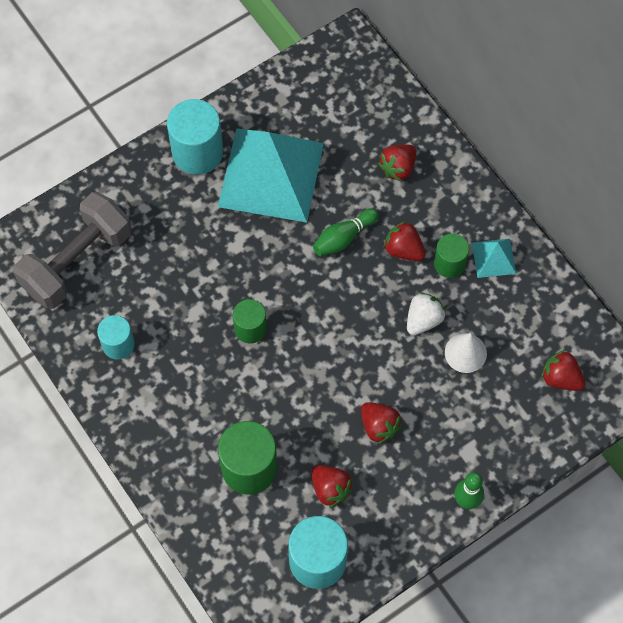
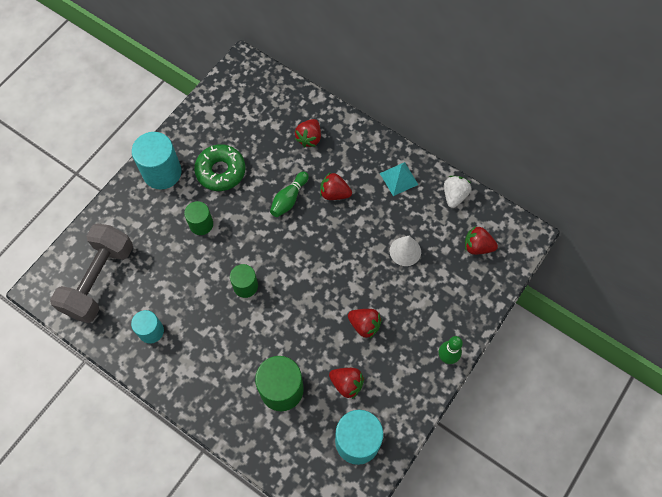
camera: 20 degrees left, 0 degrees up
turquoise pyramid [218,128,324,223] -> green donut [194,144,245,191]
white strawberry [407,292,446,335] -> white strawberry moved to [444,176,471,208]
green cylinder [434,233,469,278] -> green cylinder moved to [184,201,213,235]

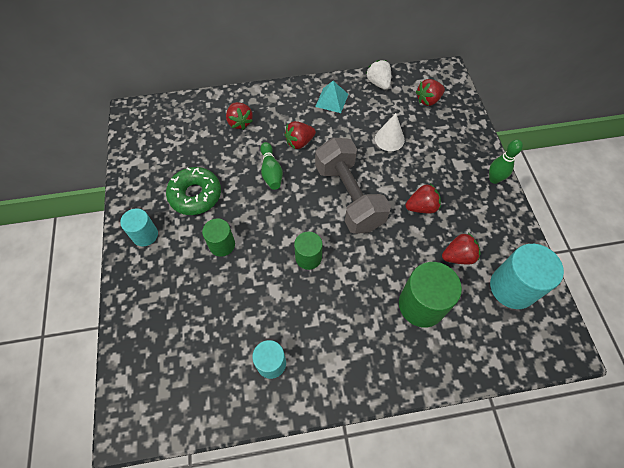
camera: 45 degrees left, 5 degrees down
grey dumbbell [50,223,133,323] -> grey dumbbell moved to [315,137,391,234]
turquoise cylinder [132,132,182,190] -> turquoise cylinder [120,208,158,246], size x0.60

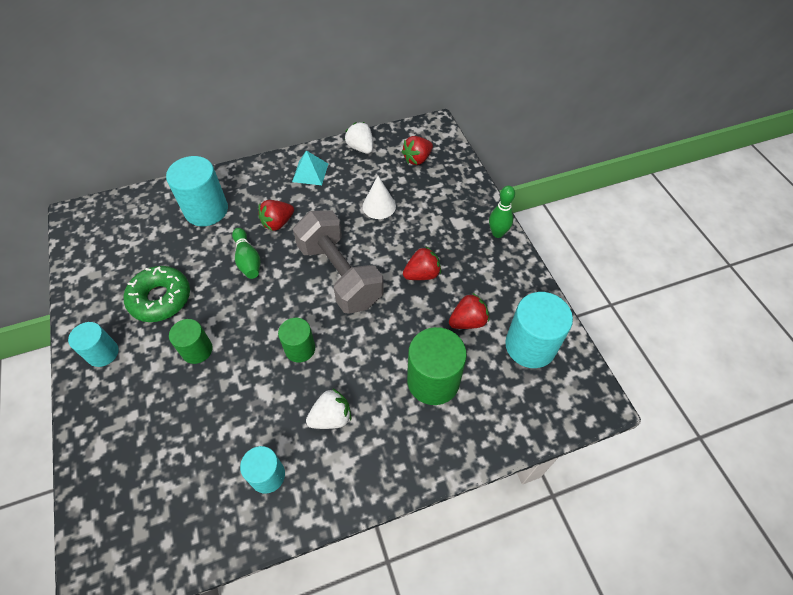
camera: 10 degrees left, 5 degrees down
red strawberry [226,102,253,130] -> turquoise cylinder [166,156,228,226]
none -> white strawberry [306,388,351,429]

